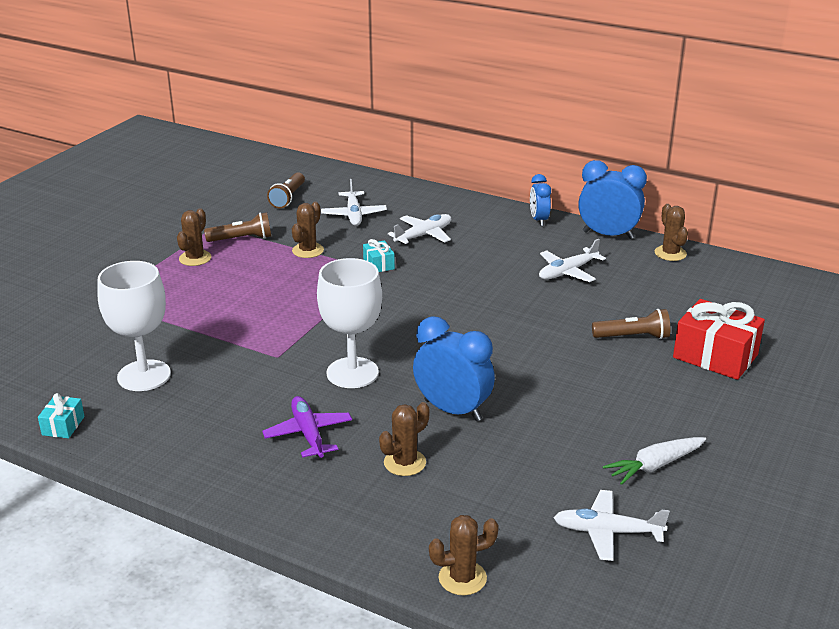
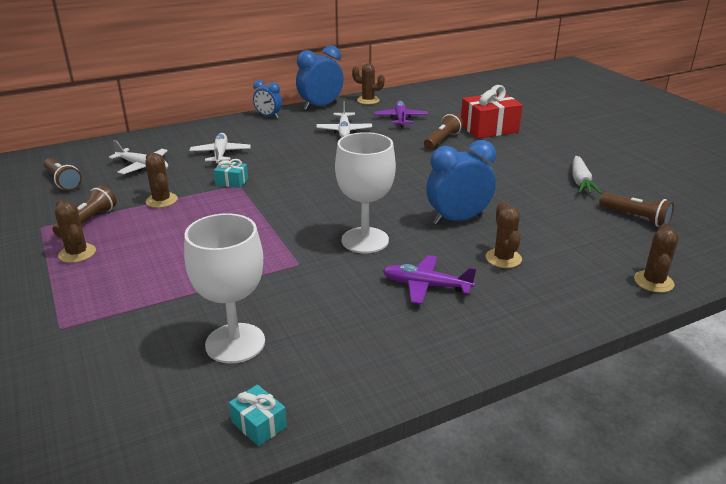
camera: 55 degrees left, 0 degrees up
white plane [554,490,670,561] -> brown flashlight [599,193,674,227]
none -> purple plane [374,100,428,127]

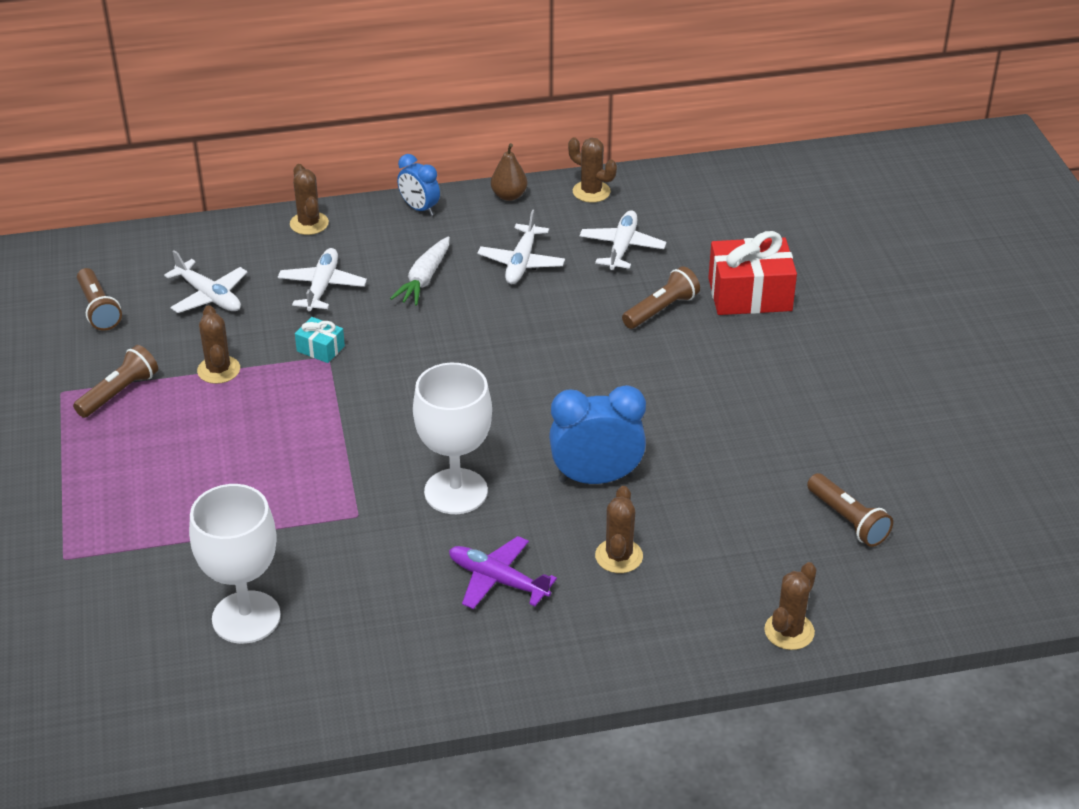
camera: 15 degrees right, 10 degrees up
brown cactus [55,200,96,263] -> brown cactus moved to [290,164,329,235]
turquoise gift [229,384,287,446] -> none
blue clock [296,45,344,111] -> brown pear [491,143,528,201]
purple plane [374,100,428,127] -> white plane [580,211,666,270]
white carrot [572,156,602,194] -> white carrot moved to [390,237,450,306]

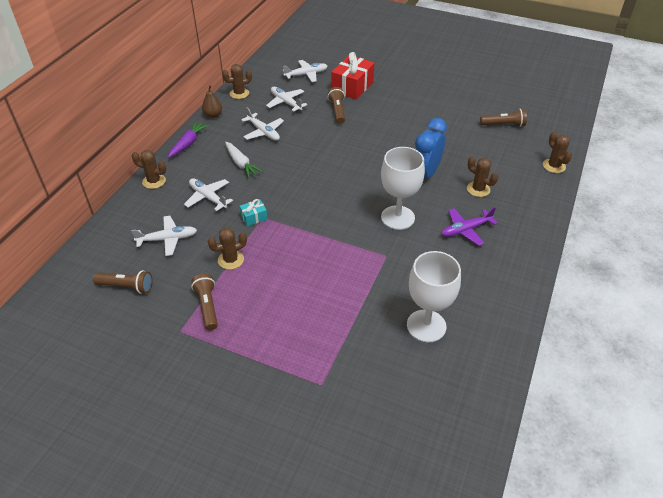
camera: 55 degrees left, 5 degrees up
brown cactus [197,305,240,384] -> brown cactus turned 45 degrees counterclockwise [208,228,247,270]
blue clock [397,154,440,216] -> purple carrot [168,121,209,158]
none -> white plane [283,60,327,82]

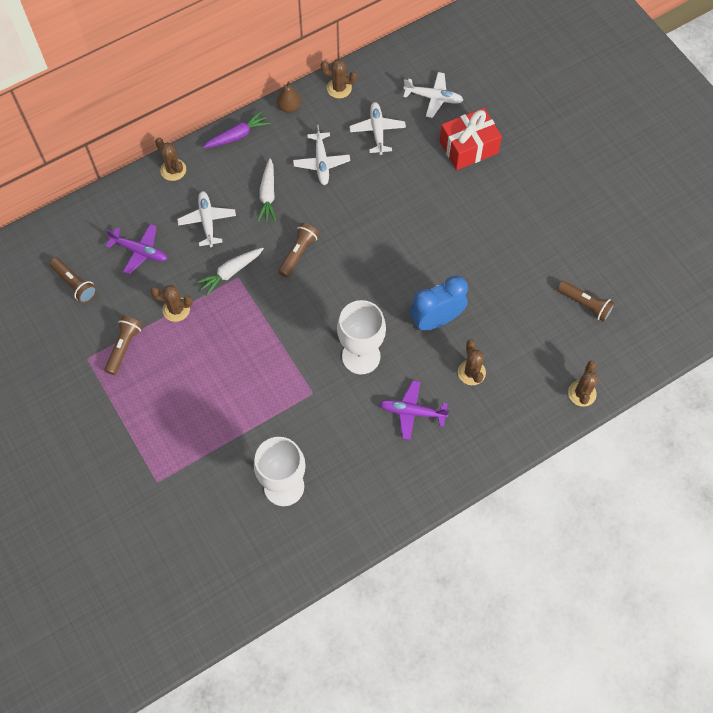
camera: 35 degrees right, 20 degrees up
white plane [131,216,197,256] -> purple plane [105,224,167,274]
turquoise gift [240,199,268,227] -> white carrot [196,248,264,296]
brown flashlight [328,87,345,124] -> brown flashlight moved to [278,223,319,277]

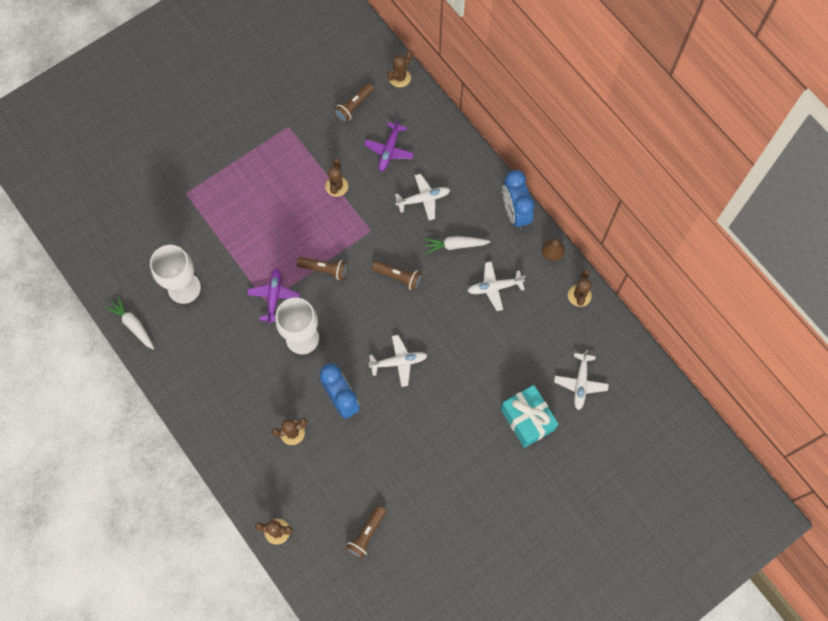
camera: 85 degrees right, 5 degrees up
brown flashlight [104,316,142,375] -> brown flashlight moved to [297,257,348,280]
brown cactus [155,137,186,181] -> brown cactus moved to [387,51,412,87]
white carrot [196,248,264,296] -> white carrot moved to [105,296,154,349]
purple carrot [203,111,271,148] -> blue clock [502,170,535,230]
white plane [349,102,406,155] -> white plane moved to [368,335,428,387]
purple plane [379,380,449,440] -> purple plane moved to [247,269,300,324]
red gift [440,108,502,170] -> turquoise gift [501,385,558,448]

